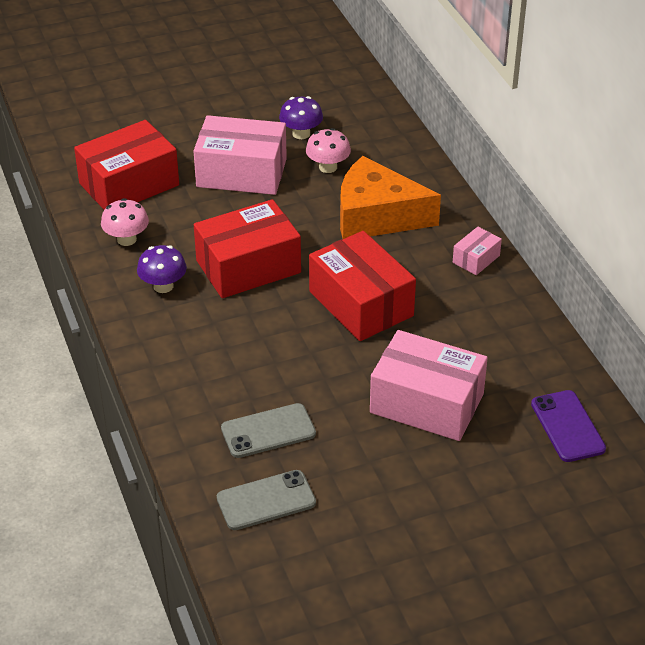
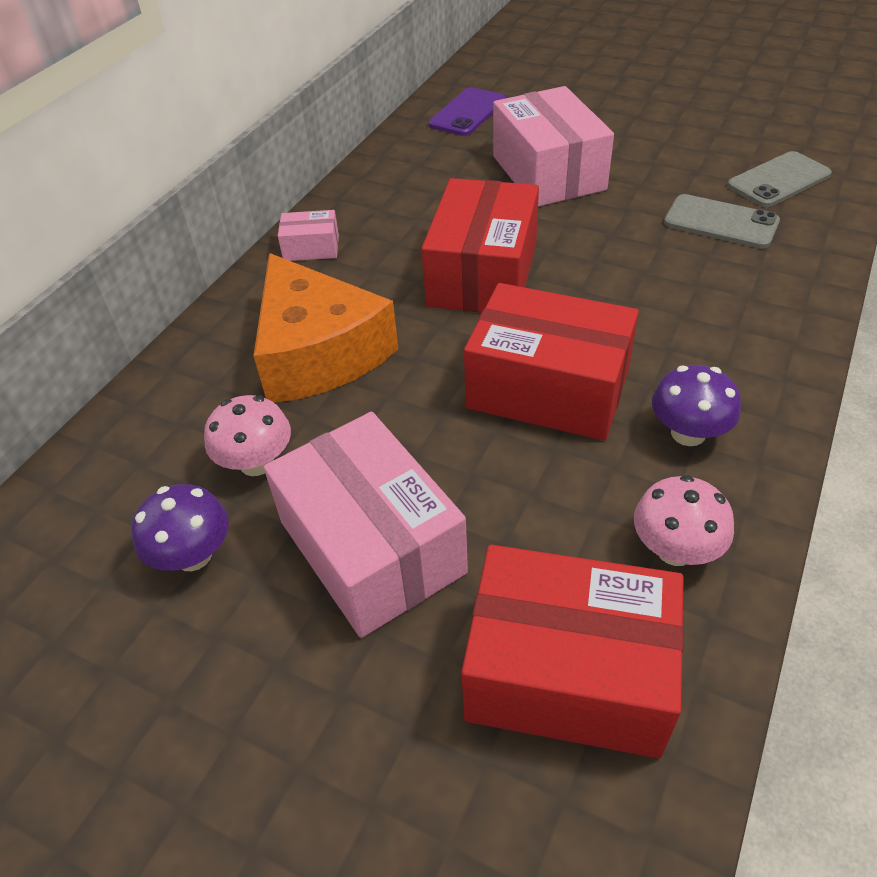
camera: 130 degrees left, 5 degrees up
grey phone [217,470,316,530] -> grey phone turned 60 degrees counterclockwise [727,151,832,207]

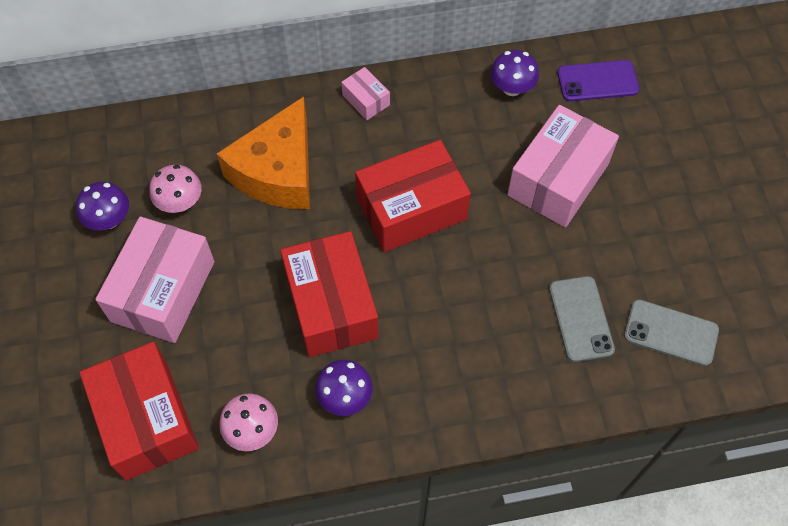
camera: 50 degrees right, 15 degrees up
none -> purple mushroom [490,50,539,96]

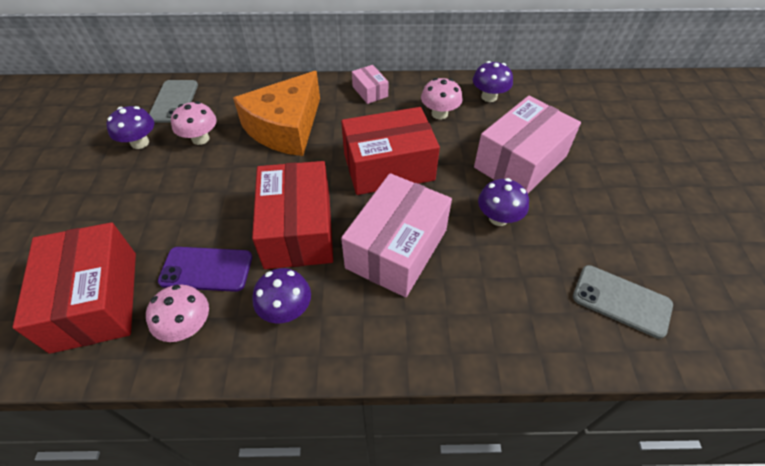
camera: 10 degrees right, 10 degrees down
pink box [96,217,214,343] -> pink box moved to [341,173,452,297]
grey phone [549,276,615,362] -> grey phone moved to [149,80,198,123]
purple phone [557,60,640,101] -> purple phone moved to [158,247,252,292]
none -> pink mushroom [421,78,462,119]
none -> purple mushroom [478,178,529,226]

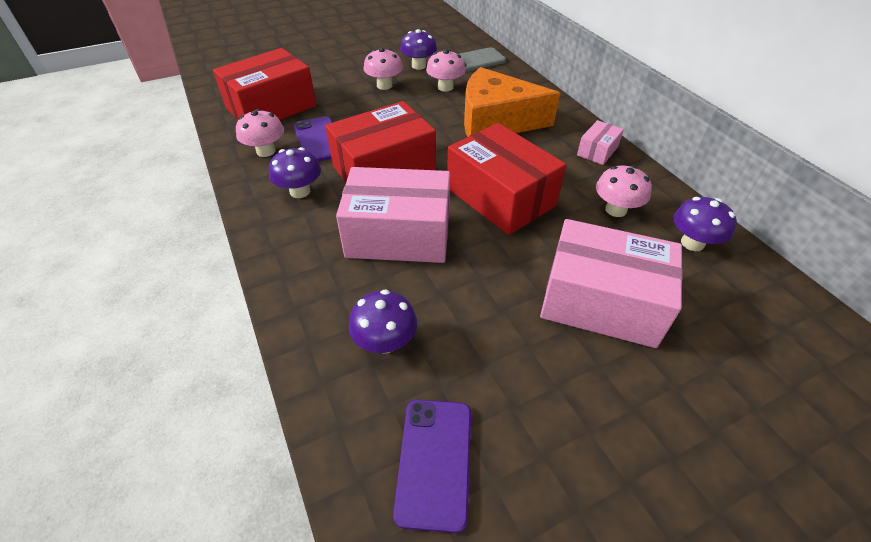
camera: 65 degrees right, 5 degrees down
purple mushroom [478,178,529,226] -> purple mushroom moved to [349,289,417,354]
grey phone [573,265,673,339] -> purple phone [393,399,471,533]
none -> pink mushroom [364,48,403,90]

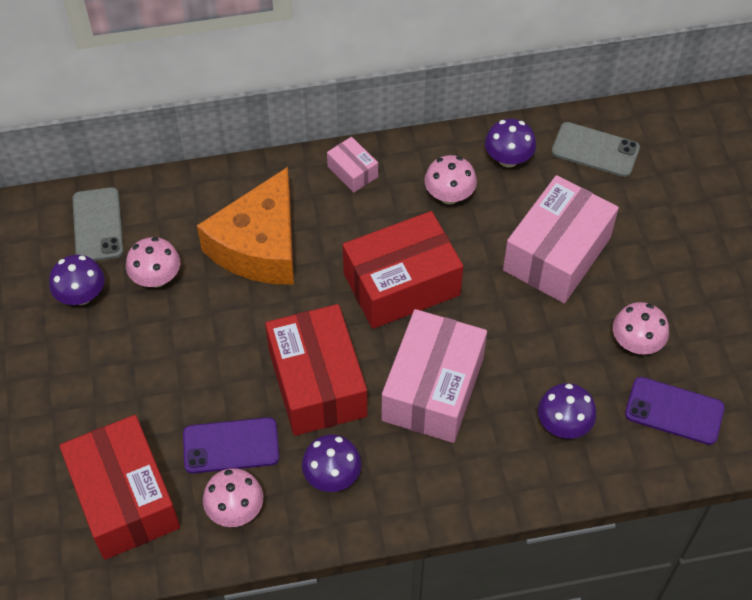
camera: 75 degrees left, 10 degrees up
pink mushroom [364,48,403,90] -> pink mushroom moved to [613,302,669,355]
none -> grey phone [552,122,640,177]

